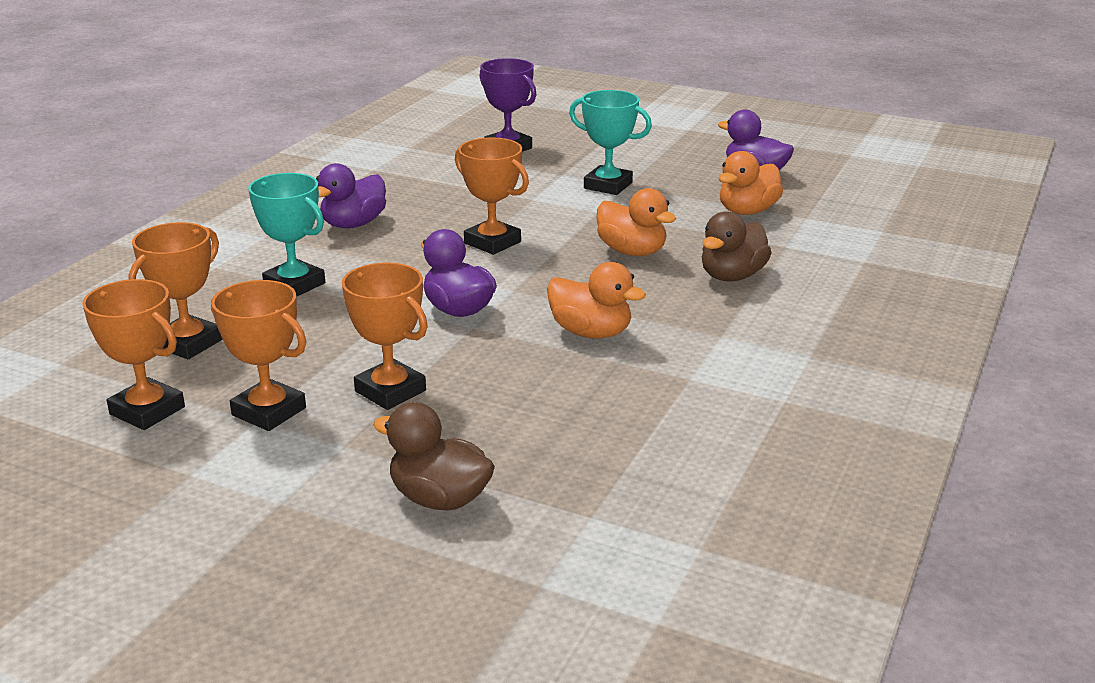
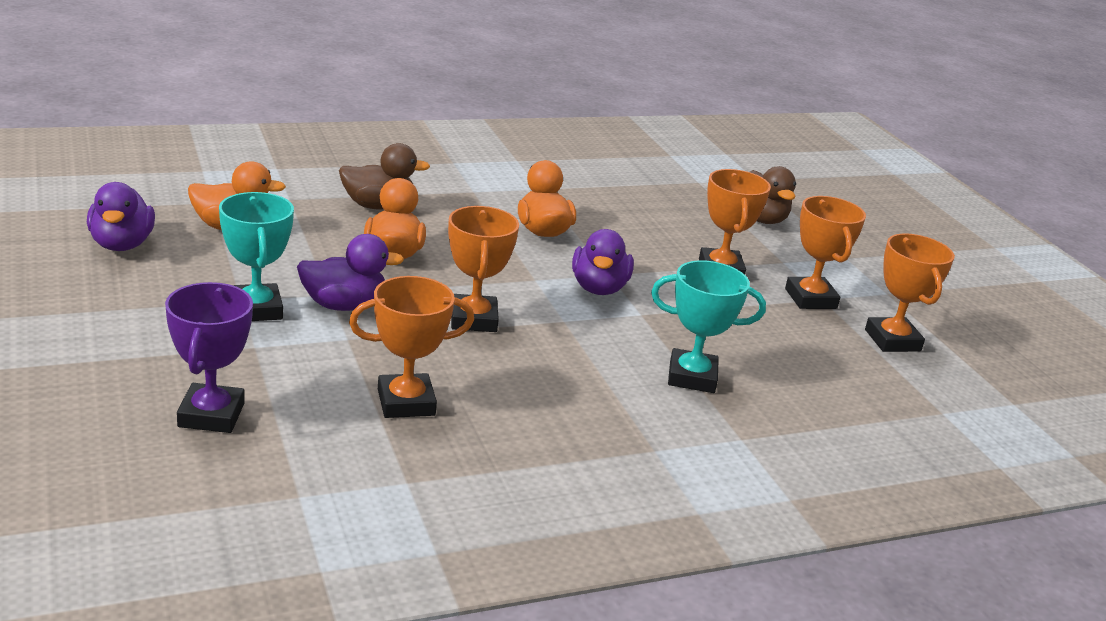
camera: 140 degrees left, 0 degrees up
orange trophy [128,222,223,359] -> orange trophy moved to [349,276,474,418]
turquoise trophy [248,173,325,297] -> turquoise trophy turned 75 degrees counterclockwise [651,260,766,393]
purple duck [316,163,386,228] -> purple duck moved to [297,234,404,311]

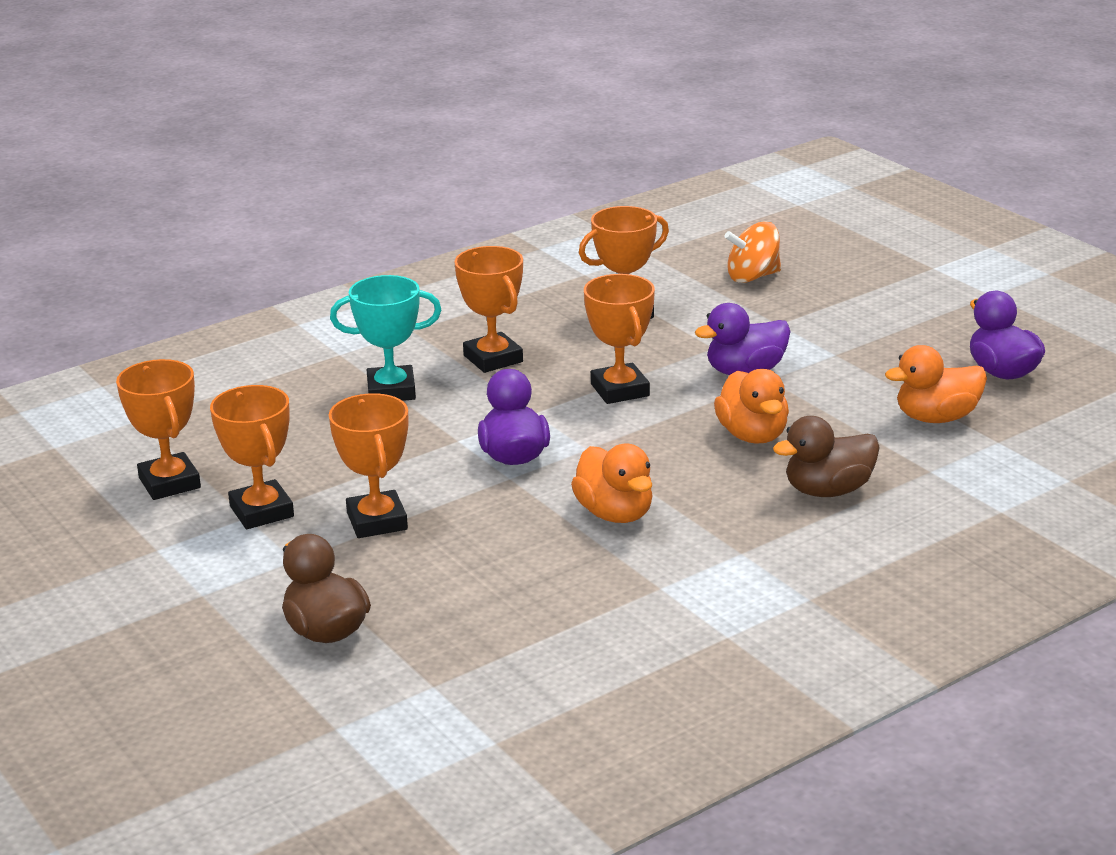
camera: 170 degrees right, 0 degrees up
purple trophy [165,282,253,433] -> orange spinning top [725,222,781,283]
turquoise trophy [219,192,294,321] -> none
none -> orange trophy [455,246,523,373]

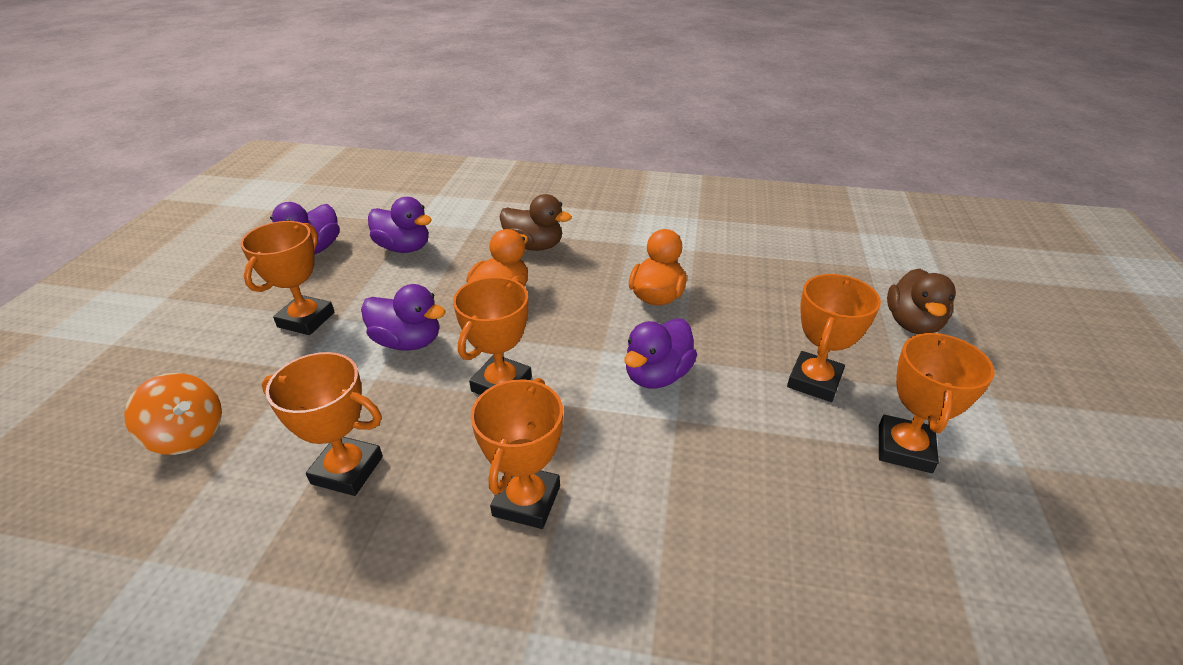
camera: 135 degrees left, 10 degrees up
orange trophy [116,359,201,500] -> orange trophy moved to [241,221,334,335]
turquoise trophy [330,275,441,401] -> none
orange duck [885,345,987,423] -> purple duck [368,197,432,253]

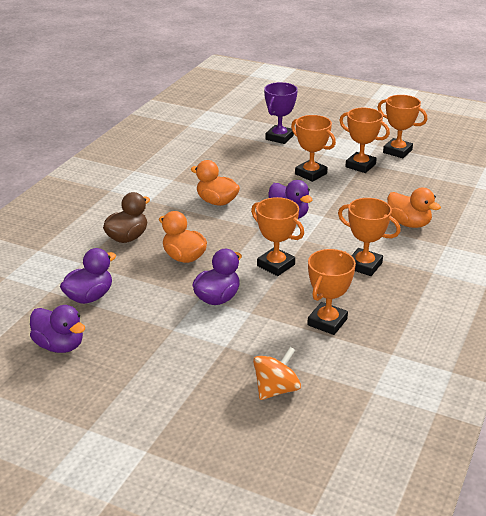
camera: 75 degrees left, 5 degrees down
orange trophy [241,221,334,335] -> orange trophy moved to [377,95,427,158]
brown duck [887,268,956,334] -> purple trophy [264,82,298,144]
none -> orange duck [387,188,441,228]

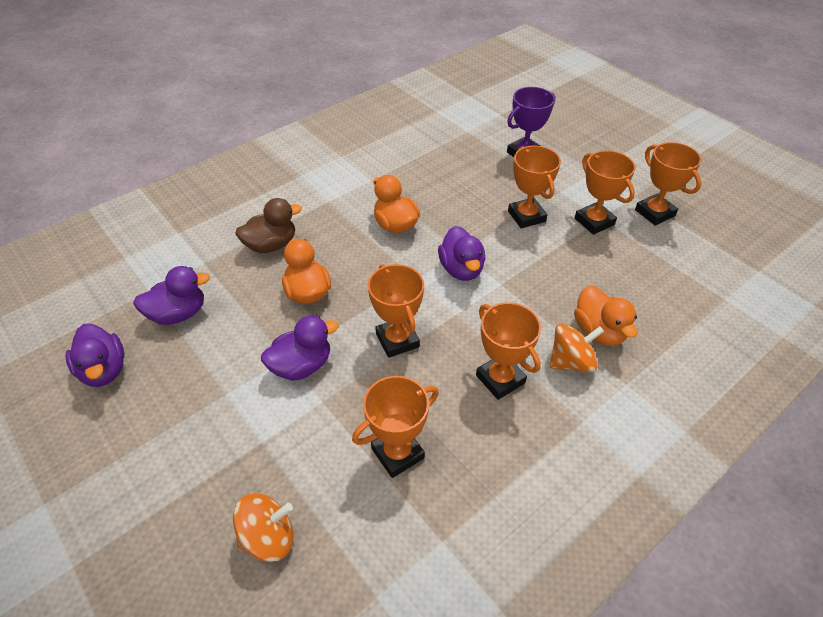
camera: 25 degrees right, 15 degrees up
none -> orange spinning top [550,324,604,373]

